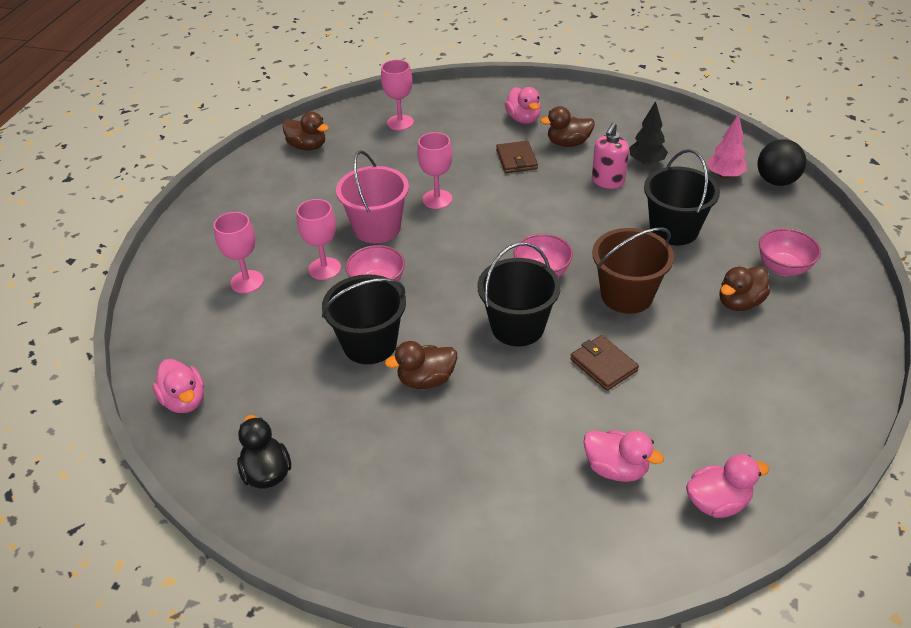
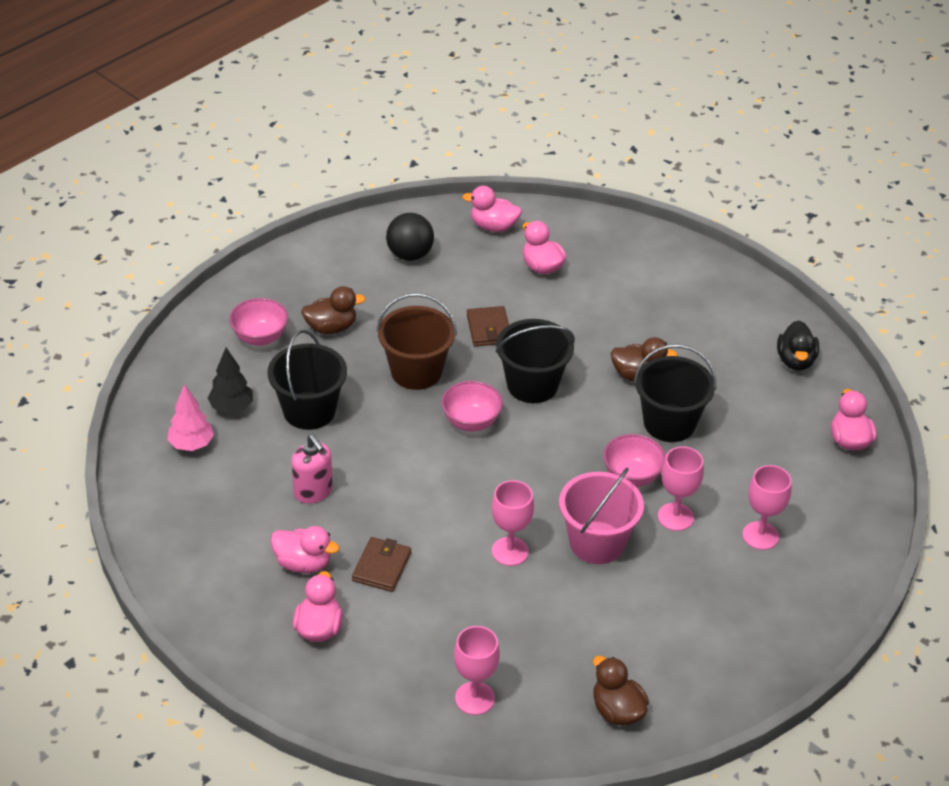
camera: 155 degrees left, 0 degrees up
brown duck [540,106,595,147] -> pink duck [271,526,339,573]
pink soap dispenser [592,122,629,189] -> pink soap dispenser turned 90 degrees clockwise [292,434,333,504]
black tree [629,101,668,165] -> black tree moved to [207,348,253,413]
black ball [758,139,806,186] -> black ball moved to [386,213,434,261]

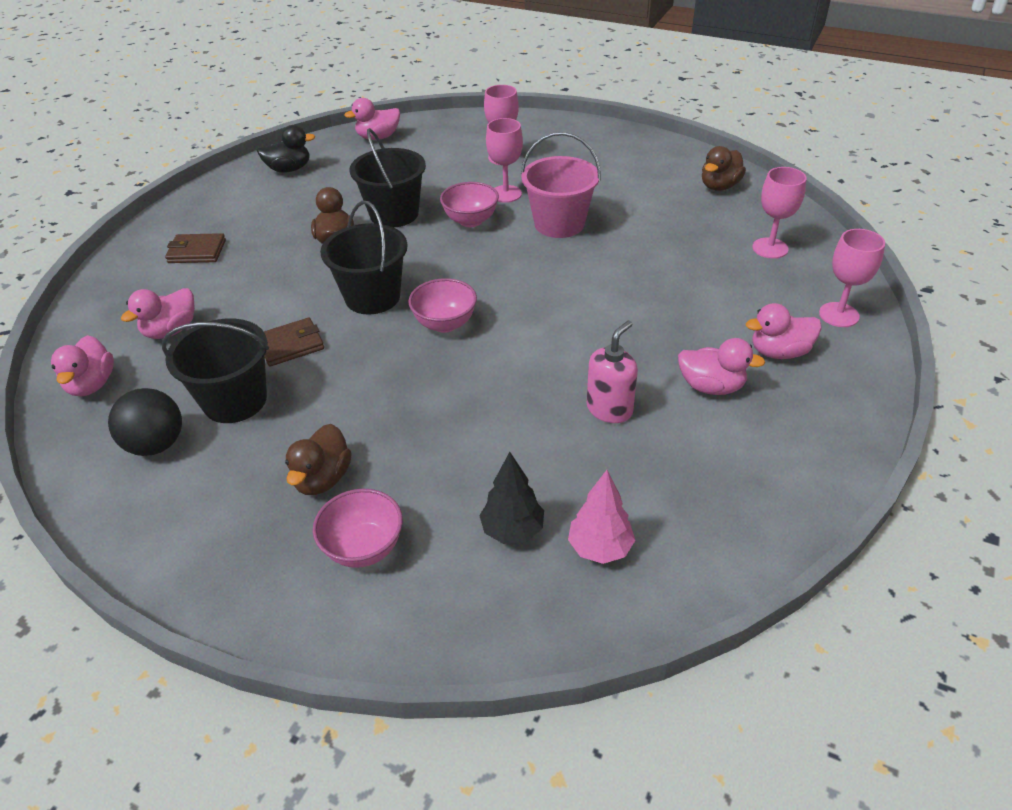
camera: 105 degrees left, 0 degrees up
black bucket [268,330,347,430] -> black bucket moved to [162,318,269,423]
pink duck [271,526,339,573] -> pink duck turned 105 degrees clockwise [678,338,765,395]
brown duck [301,286,366,334] -> brown duck turned 135 degrees counterclockwise [285,424,352,495]
brown wallet [352,537,411,592] -> brown wallet moved to [165,233,226,263]
brown bucket [377,293,457,390] -> none
pink goblet [492,480,534,566] -> pink goblet moved to [819,229,885,327]

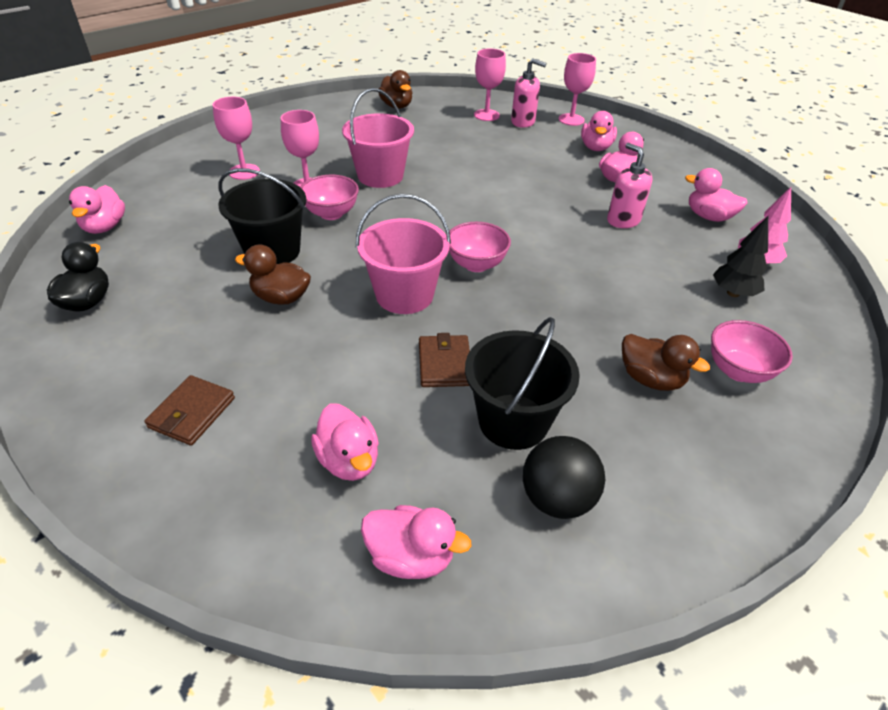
camera: 70 degrees left, 0 degrees up
black bucket [320,201,408,315] -> pink bucket [356,194,451,314]
none -> pink soap dispenser [511,59,547,128]
none -> pink duck [685,168,747,222]

